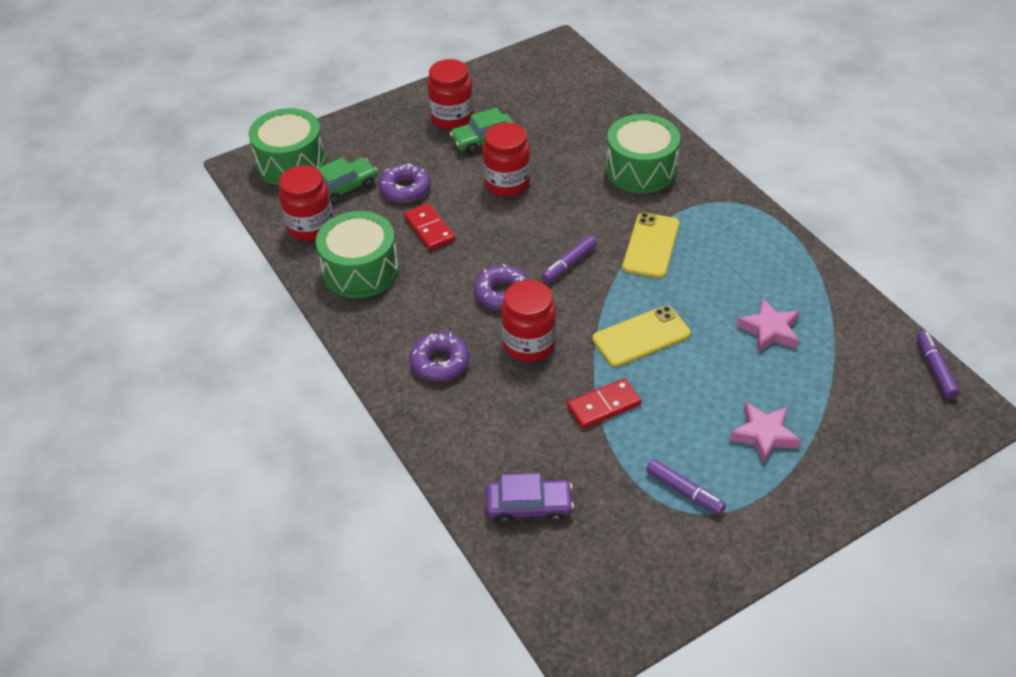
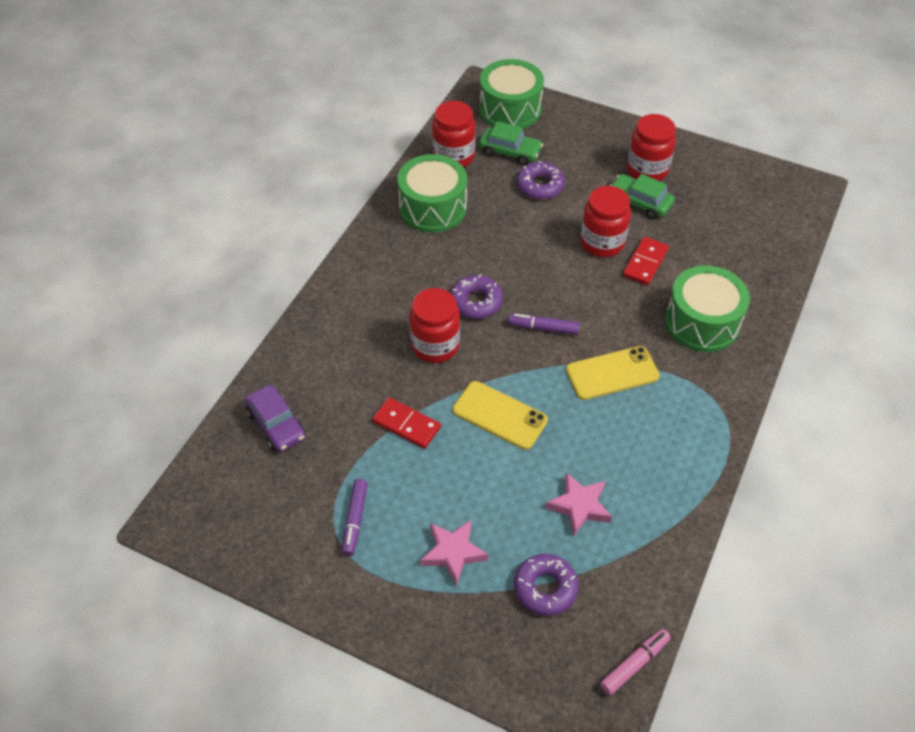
camera: 55 degrees right, 5 degrees up
red domino [404,203,455,250] -> red domino moved to [623,237,669,285]
purple donut [409,332,469,382] -> purple donut moved to [514,554,579,616]
purple marker [917,331,959,399] -> pink marker [600,629,671,695]

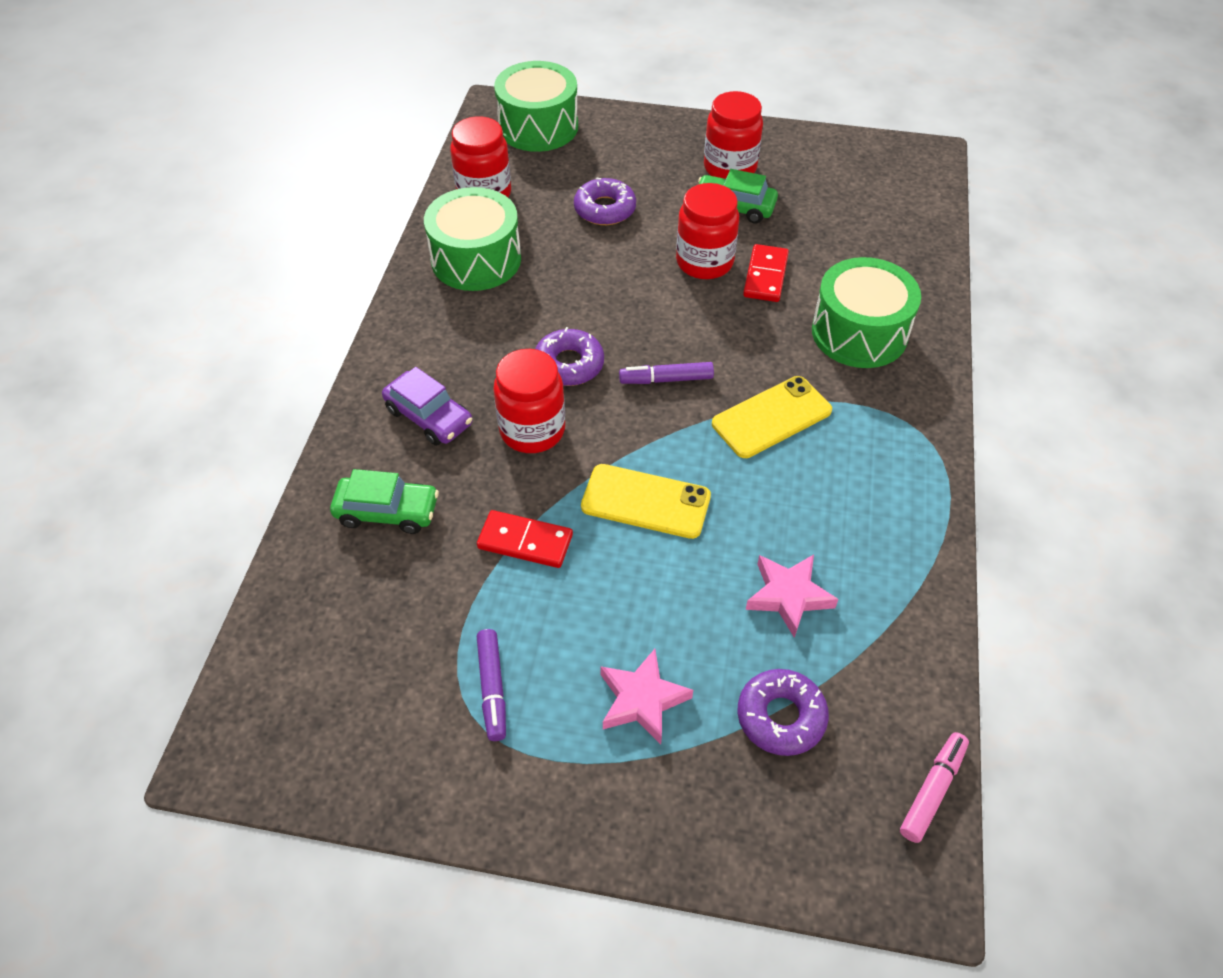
camera: 15 degrees left, 0 degrees up
purple car [245,385,305,452] -> purple car moved to [382,367,472,446]
green car [479,121,543,166] -> green car moved to [330,469,439,534]

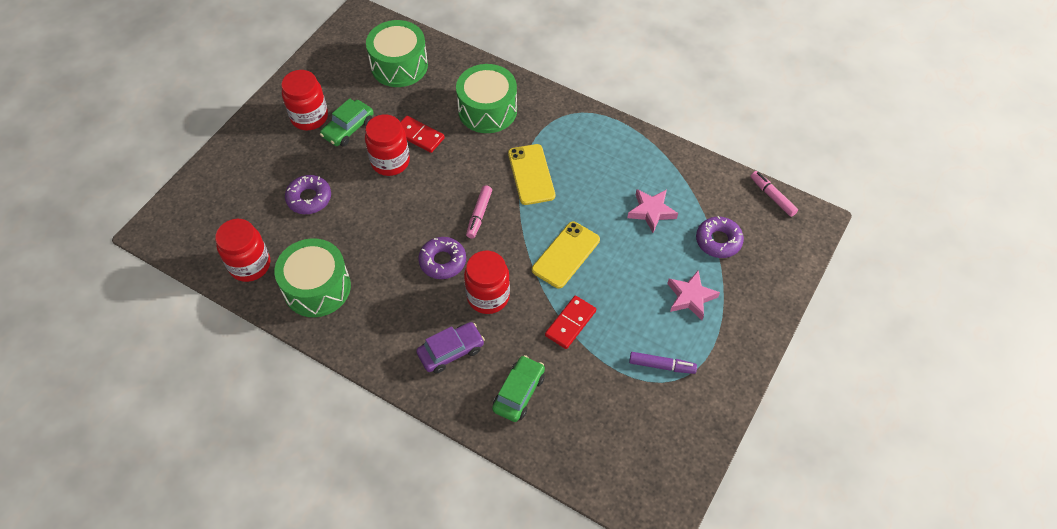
camera: 70 degrees left, 5 degrees up
green drum [494,61,578,152] -> green drum moved to [366,20,428,87]
purple marker [619,362,714,384] -> pink marker [466,185,492,239]

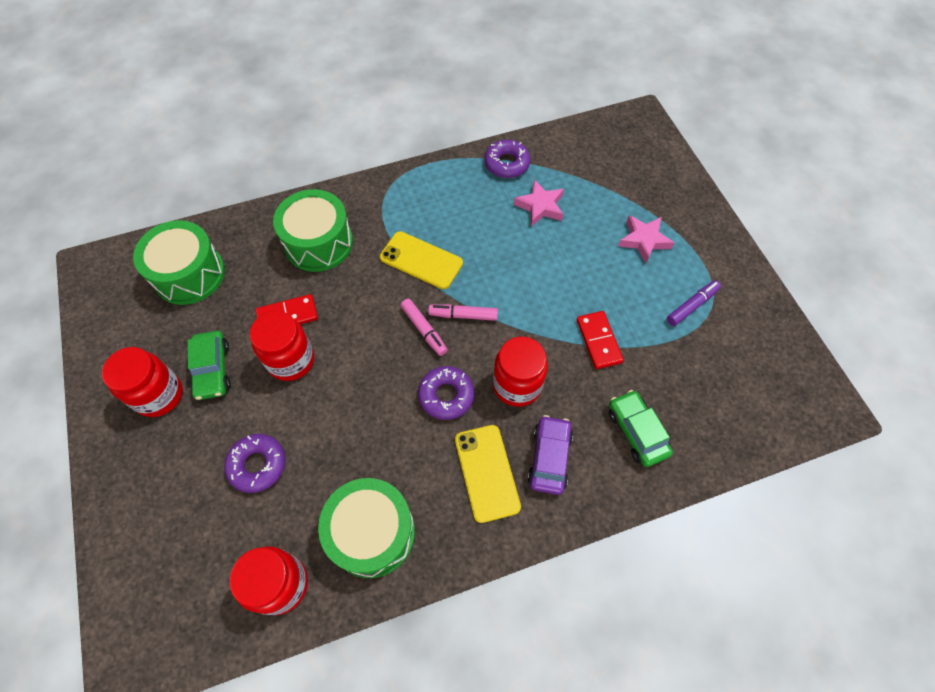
camera: 50 degrees left, 5 degrees up
yellow phone [532,221,600,289] -> yellow phone moved to [455,425,521,523]
purple donut [696,216,744,258] -> purple donut moved to [484,140,530,178]
pink marker [750,171,798,217] -> pink marker moved to [428,304,498,321]

